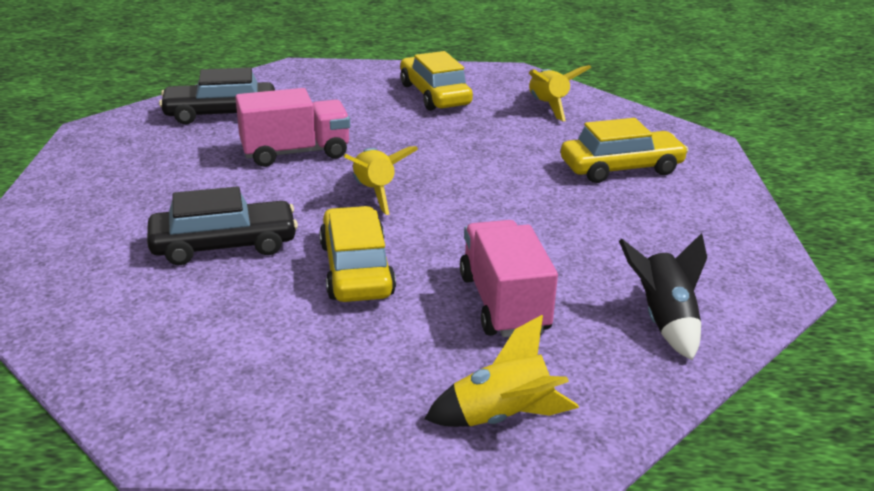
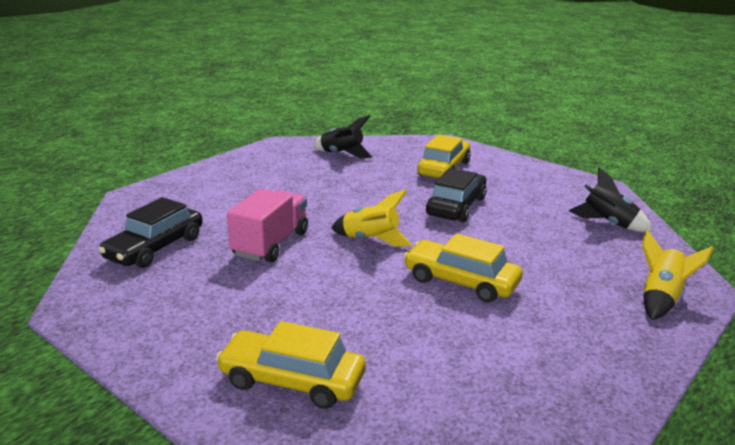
camera: 50 degrees left, 5 degrees down
black car [147,186,298,265] -> black car moved to [426,168,487,222]
yellow car [400,51,473,111] -> yellow car moved to [216,321,366,409]
pink truck [460,220,558,337] -> none
yellow rocket [529,65,591,121] -> black rocket [313,115,372,158]

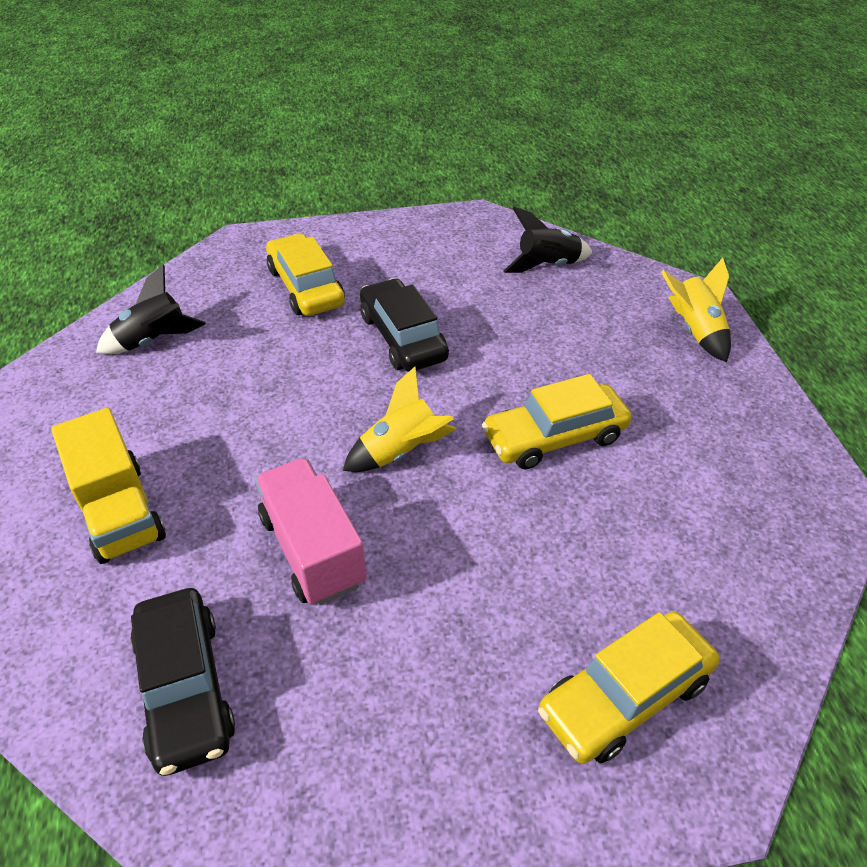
camera: 50 degrees left, 20 degrees up
none -> yellow truck [51,408,166,564]

